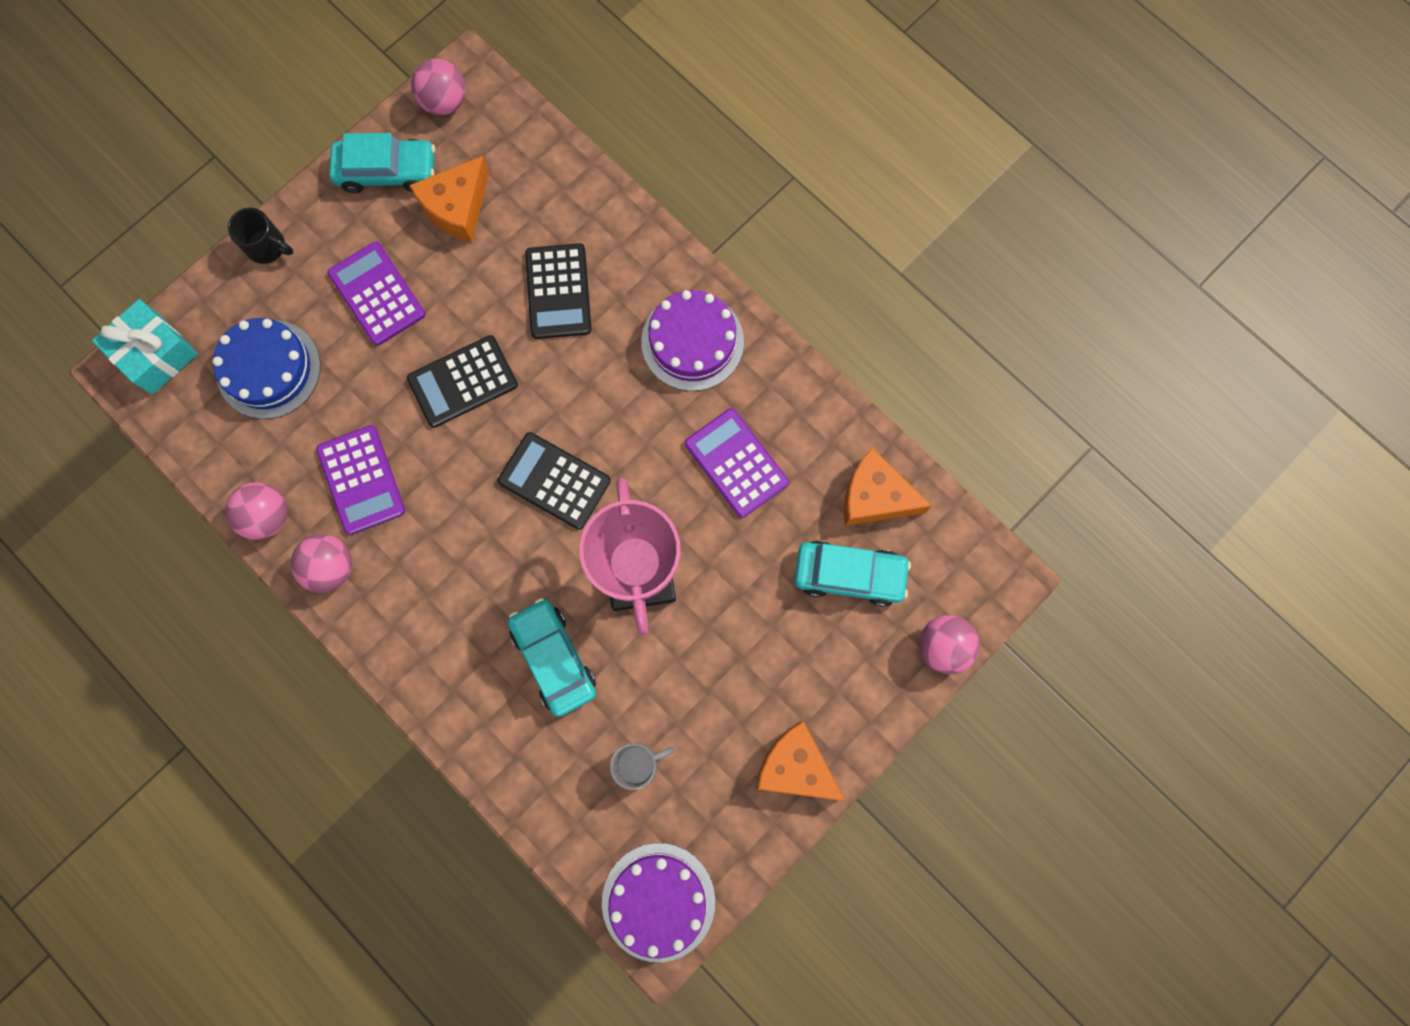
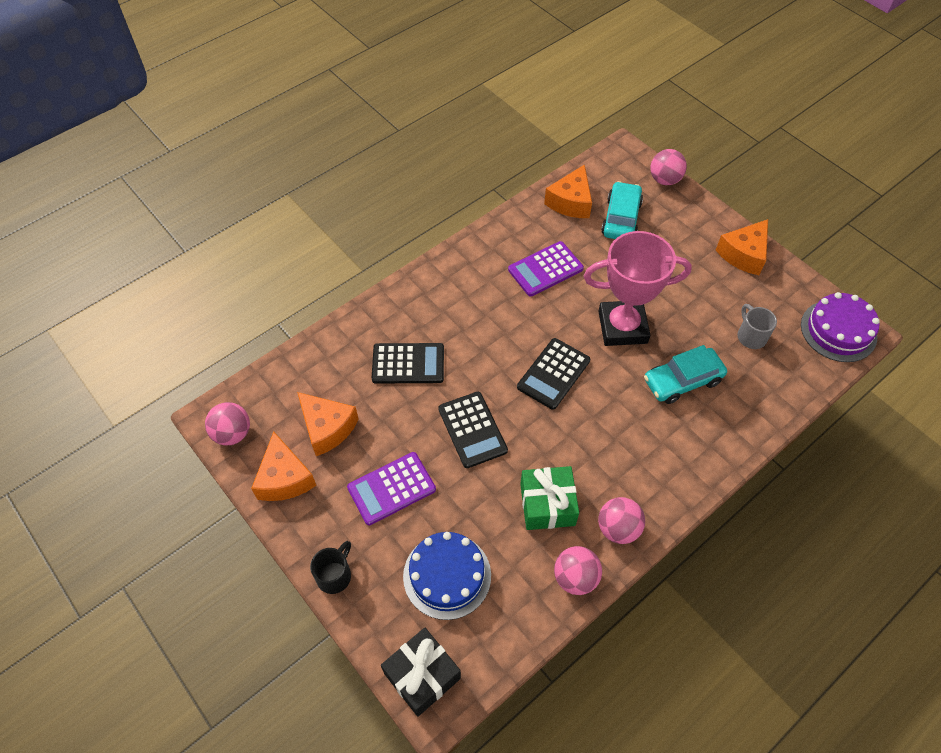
camera: 85 degrees left, 20 degrees down
turquoise gift [92,299,198,395] -> black gift [381,628,461,717]
purple calculator [316,425,405,535] -> green gift [520,466,579,530]
turquoise car [329,133,435,193] -> orange cheese [251,432,317,501]
purple cake [641,290,744,391] -> none

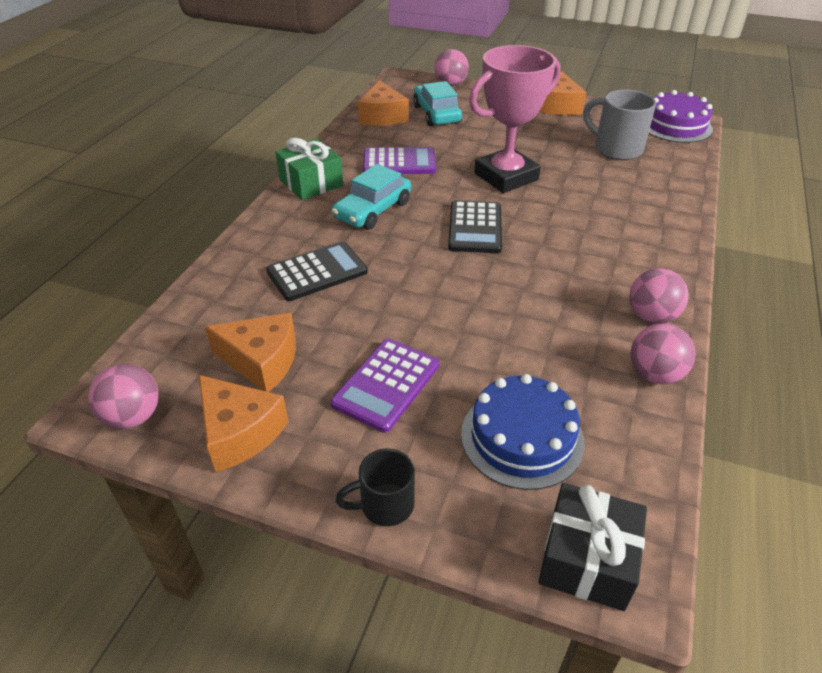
camera: 30 degrees left, 15 degrees down
black mug [310,541,351,594] -> black mug turned 105 degrees counterclockwise [335,449,415,526]
black calculator [438,392,508,468] -> none
purple calculator [508,241,584,297] -> purple calculator turned 120 degrees counterclockwise [363,147,436,174]
green gift [520,466,579,530] -> green gift moved to [276,138,343,200]
turquoise car [644,345,727,404] -> turquoise car moved to [332,164,411,230]
grey mug [738,304,777,349] -> grey mug [583,89,656,160], size x1.61

